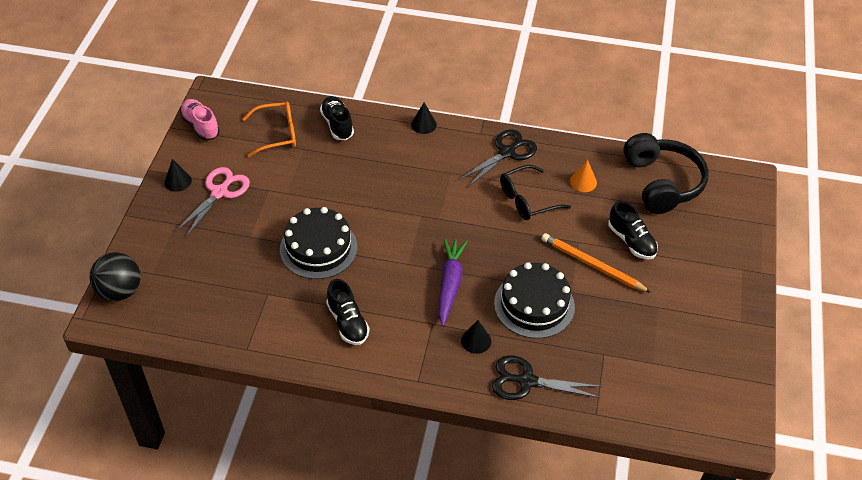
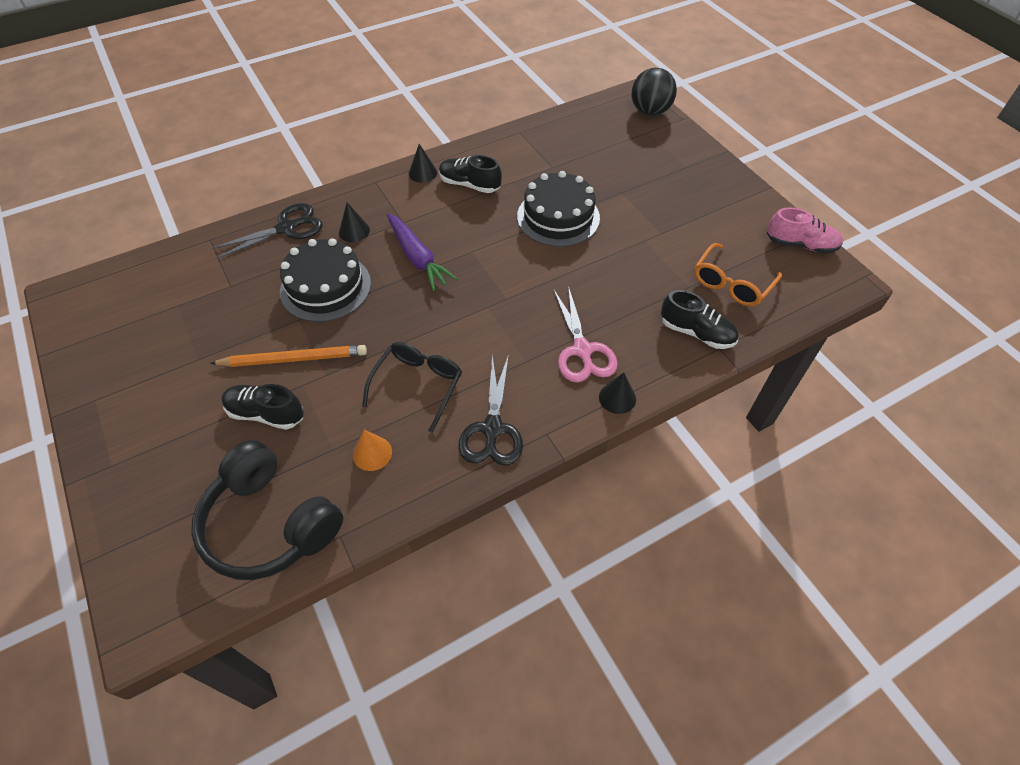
camera: 140 degrees right, 5 degrees up
black cone [164,159,192,192] -> black cone moved to [409,144,437,183]
pink scissors [175,167,250,238] -> pink scissors moved to [553,286,618,383]

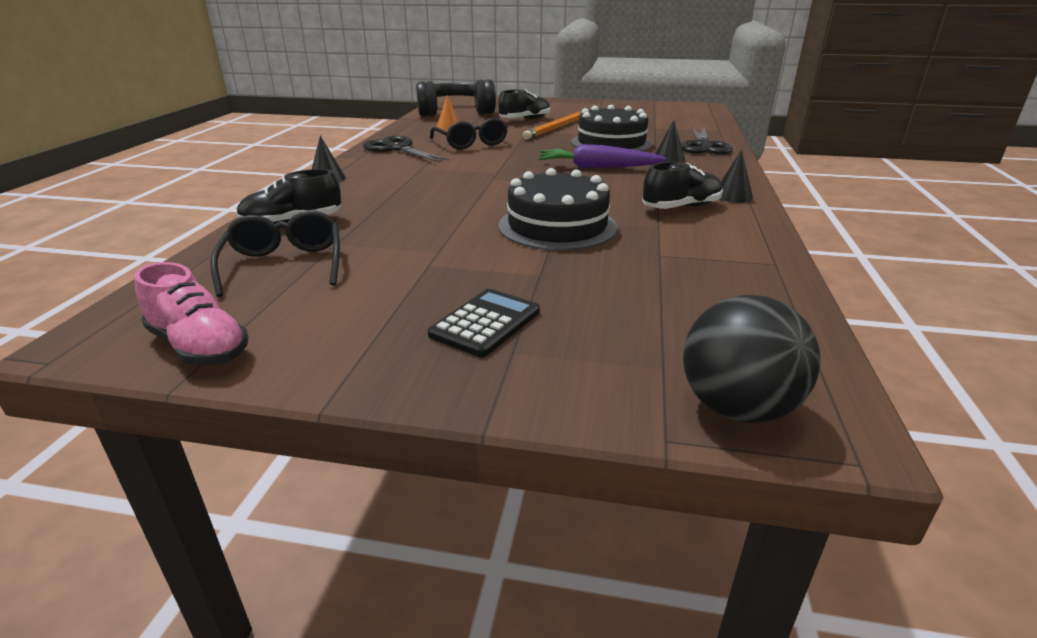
camera: 130 degrees right, 25 degrees down
pink scissors [553,286,618,383] -> none
orange glasses [695,243,782,307] -> black glasses [210,211,340,297]
pink shoe [767,207,843,254] -> pink shoe turned 105 degrees counterclockwise [134,262,249,365]
none -> black calculator [428,289,540,357]

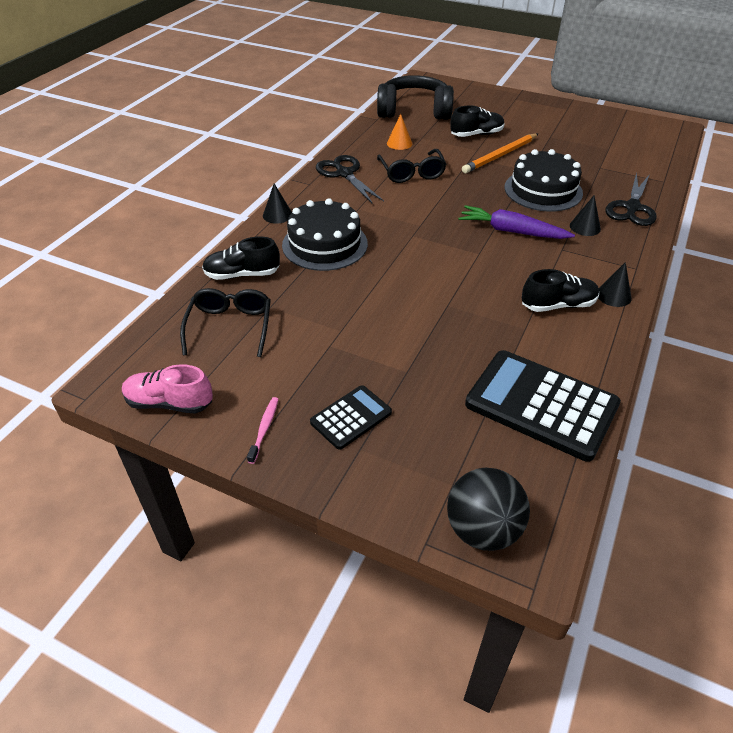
camera: 15 degrees right, 15 degrees up
pink shoe [134,262,249,365] -> pink shoe turned 135 degrees clockwise [122,364,213,413]
black cake [498,168,617,251] -> black cake moved to [282,198,368,271]
none -> pink toothbrush [247,397,278,464]
none -> black calculator [465,350,621,462]

